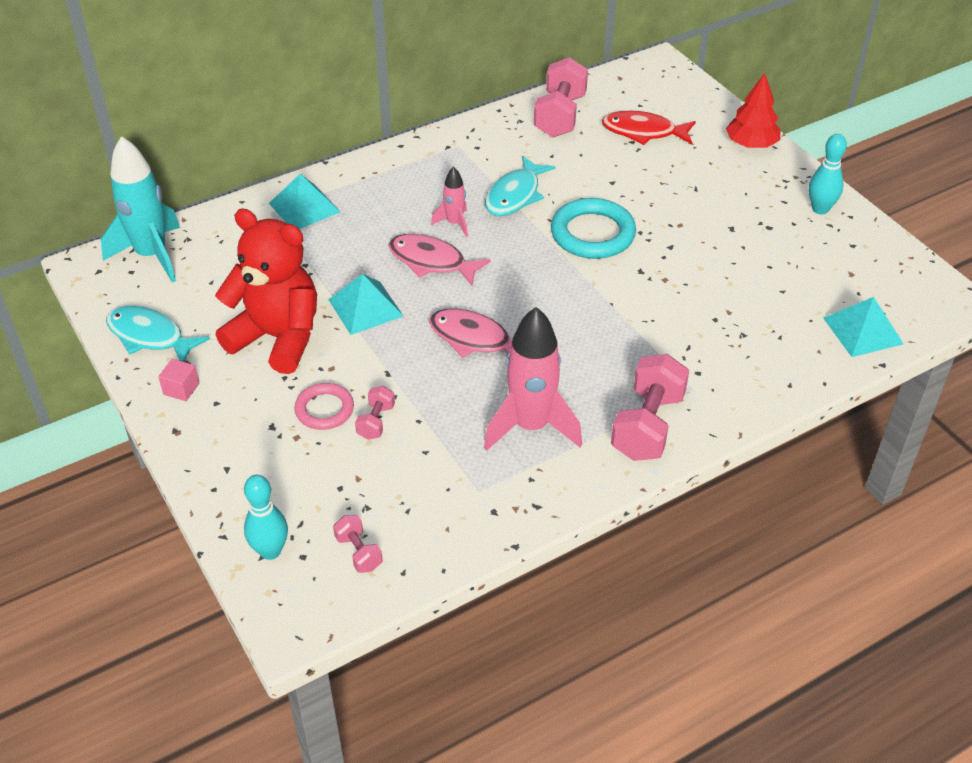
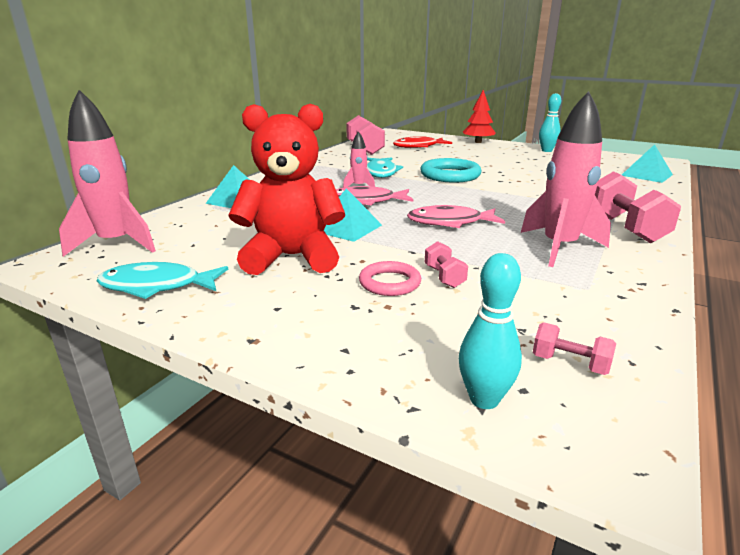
camera: 30 degrees left, 20 degrees down
turquoise rocket [101,136,180,283] -> pink rocket [59,90,156,257]
pink cube [158,359,199,401] -> none

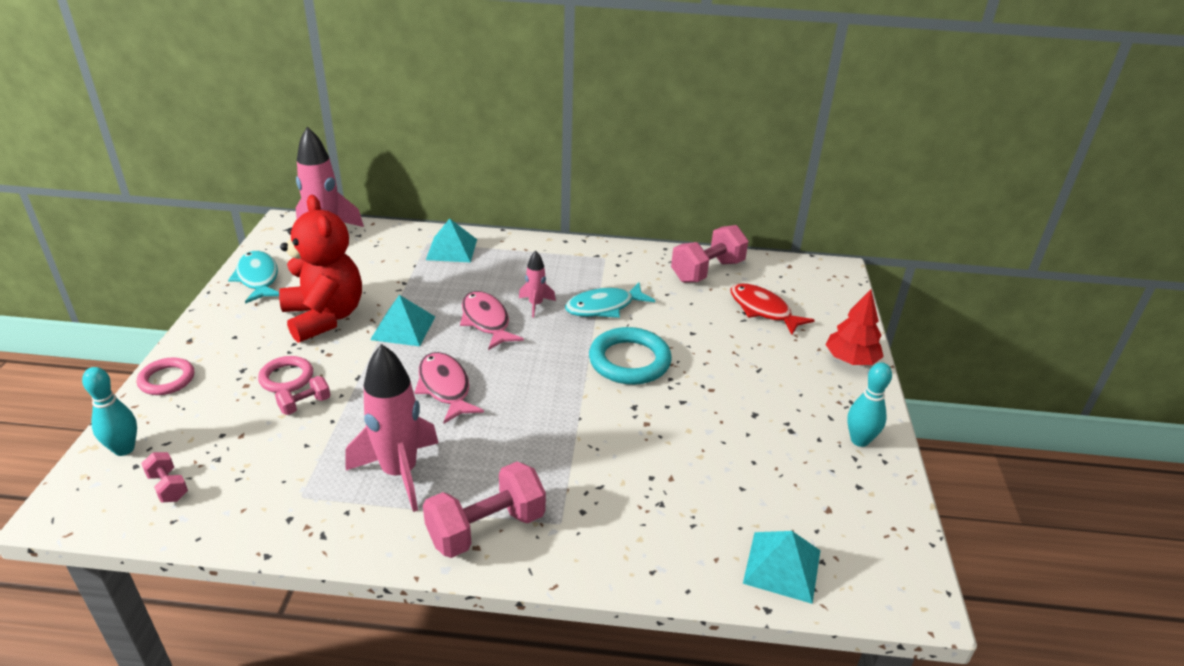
camera: 65 degrees right, 10 degrees up
pink dumbbell [533,322,616,375] -> pink dumbbell turned 45 degrees counterclockwise [141,452,188,502]
none -> pink ring [137,357,194,395]

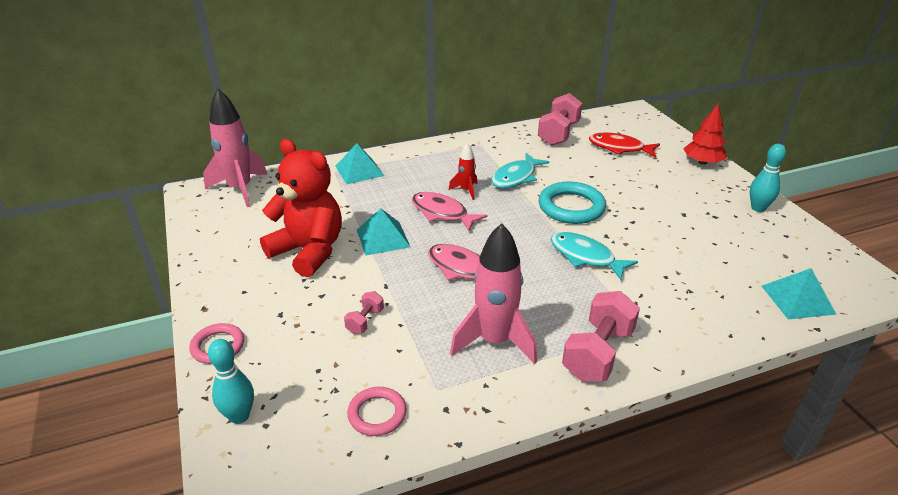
camera: 25 degrees left, 0 degrees up
pink dumbbell [141,452,188,502] -> none
turquoise fish [228,251,279,304] -> turquoise fish moved to [551,232,638,280]
pink ring [258,356,313,393] -> pink ring moved to [347,387,407,436]
pink rocket [519,251,556,318] -> red rocket [449,143,478,200]

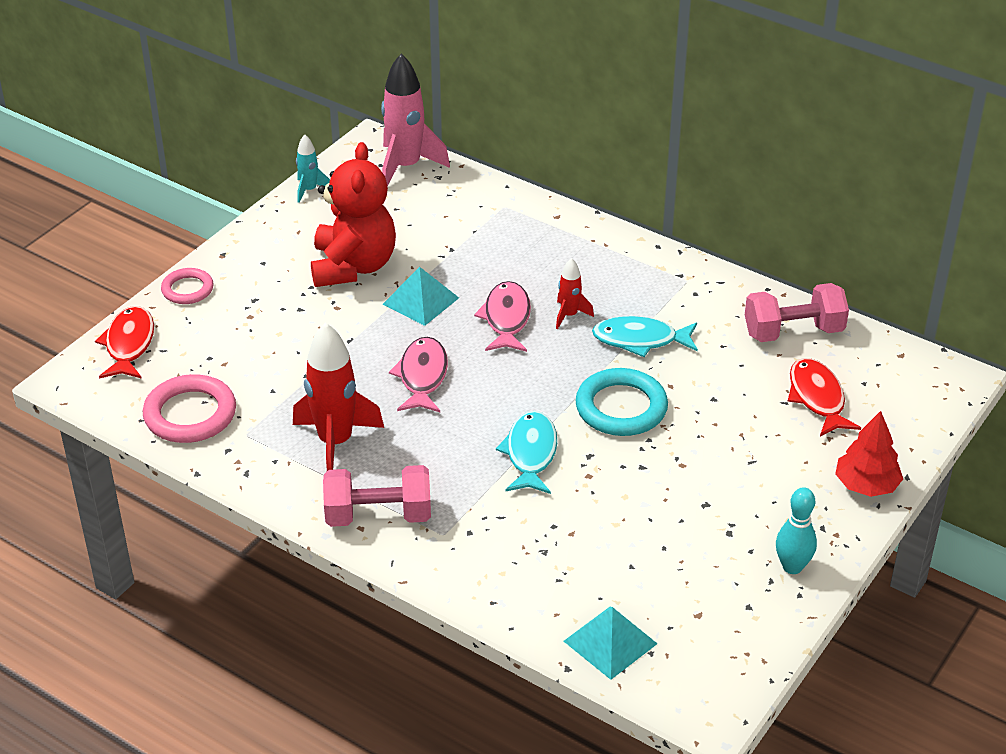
camera: 55 degrees right, 5 degrees up
turquoise bowling pin [208,339,254,424] -> red fish [95,306,154,379]
turquoise pyramid [335,144,384,184] -> none
pink dumbbell [344,291,384,334] -> none
pink ring [347,387,407,436] -> pink ring [143,374,236,443], size x1.64
pink rocket [450,223,537,364] -> red rocket [293,322,384,471]
none -> turquoise rocket [296,135,330,203]

